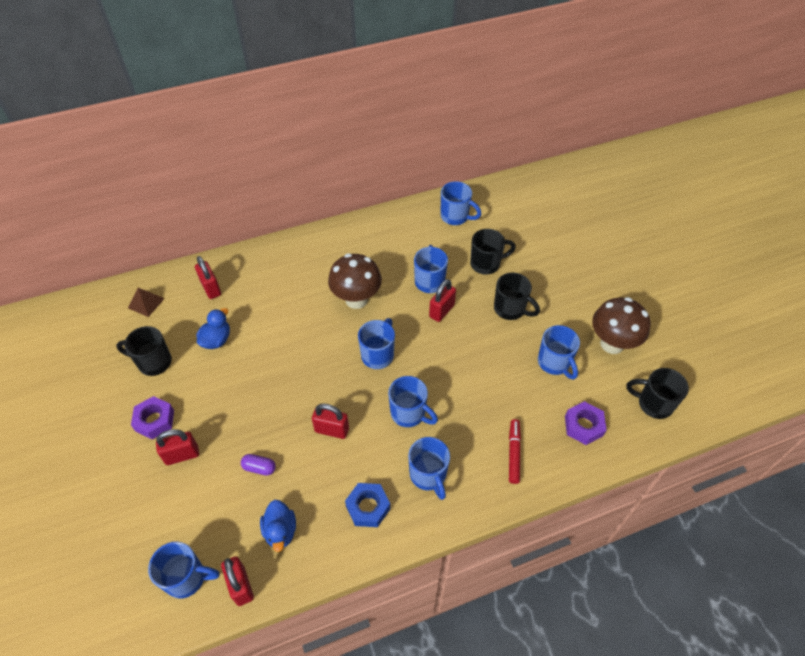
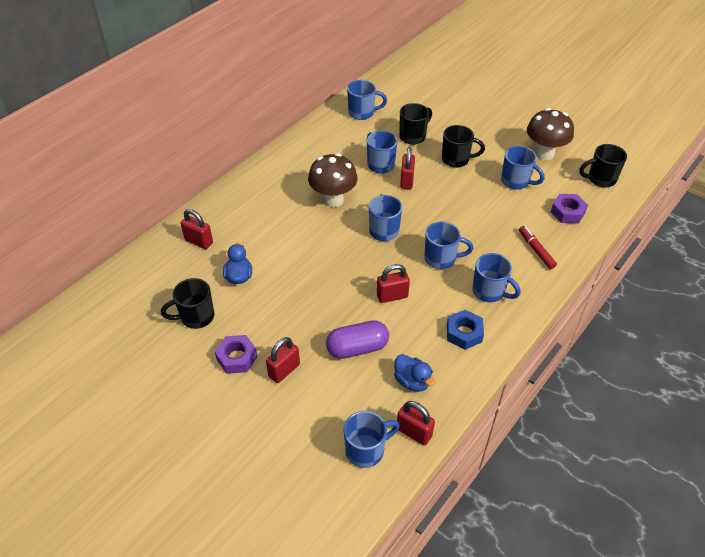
camera: 30 degrees left, 5 degrees down
brown pyramid [128,288,165,317] -> none
purple capsule [241,454,276,476] -> purple capsule [326,320,389,359], size x1.91

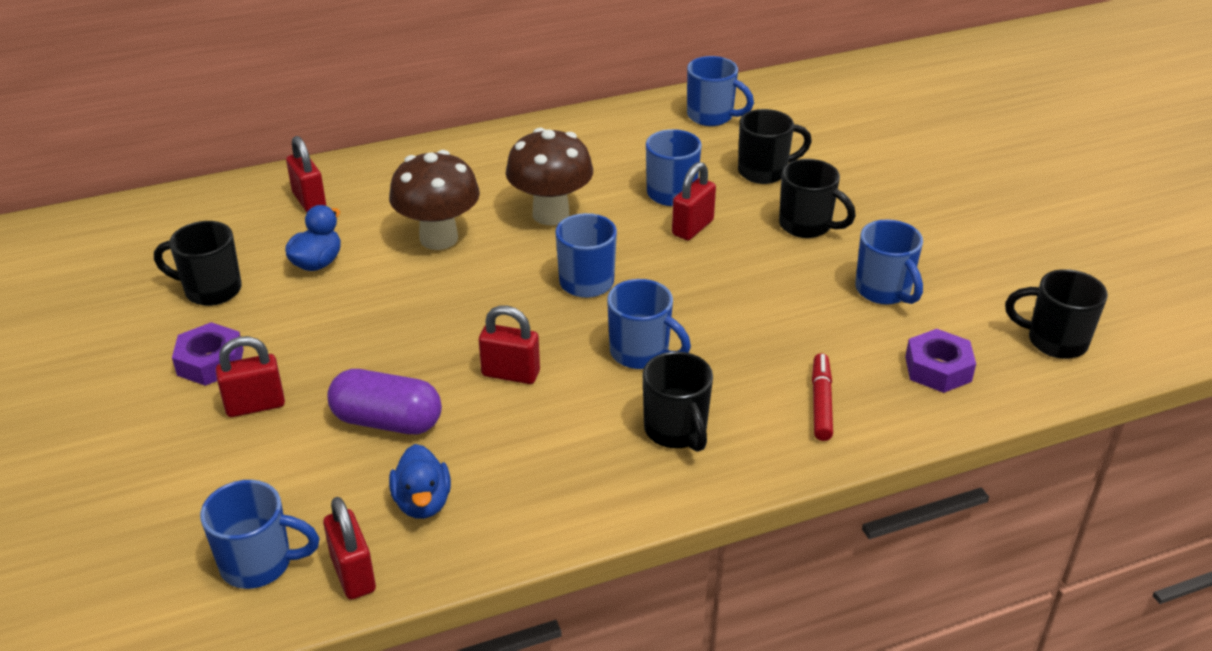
camera: 30 degrees right, 10 degrees down
blue nut [447,310,484,350] -> none
blue mug [472,253,521,302] -> black mug [642,351,713,452]
brown mushroom [527,108,574,160] -> brown mushroom moved to [389,150,480,250]

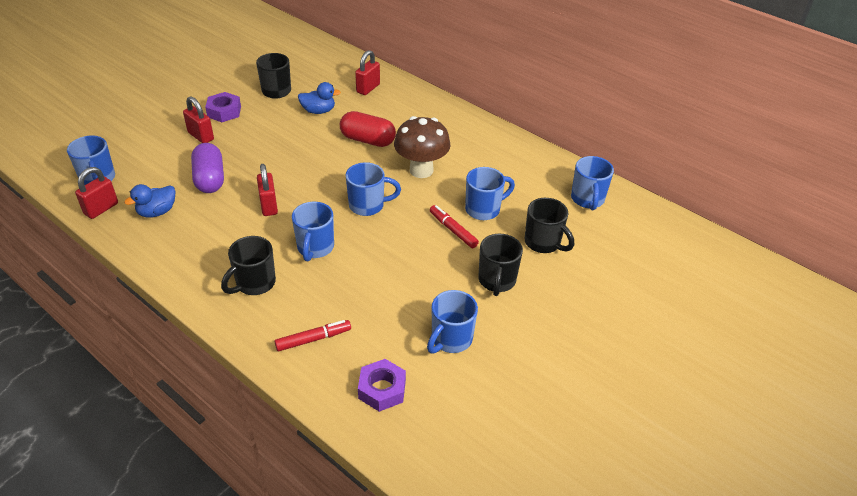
camera: 60 degrees right, 5 degrees up
brown mushroom [389,150,480,250] -> red capsule [340,111,396,147]
red padlock [672,162,716,240] -> red marker [430,205,479,248]
black mug [1005,269,1108,359] -> none

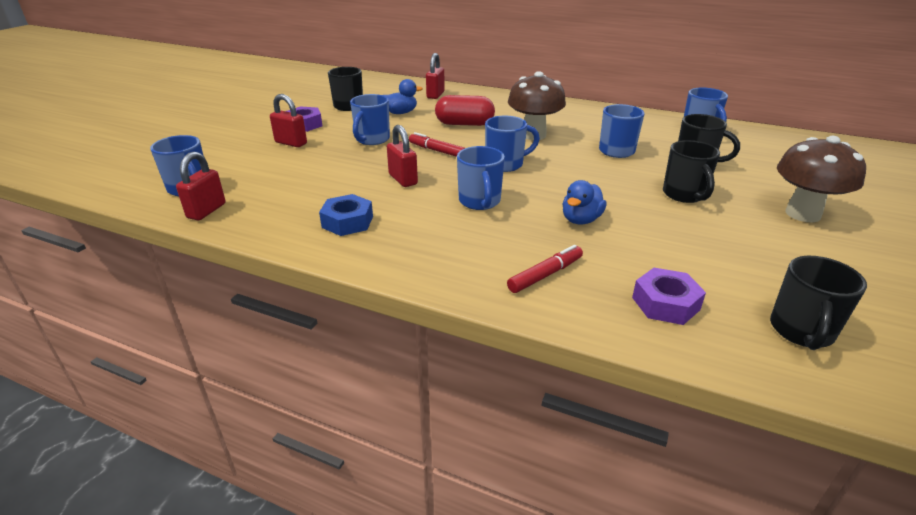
camera: 15 degrees left, 10 degrees down
blue duck [124,184,175,218] -> blue duck moved to [563,180,607,225]
purple capsule [191,143,224,193] -> none
black mug [221,236,276,295] -> black mug moved to [770,256,867,350]
blue mug [427,290,478,354] -> blue mug moved to [350,94,390,145]
red marker [430,205,479,248] -> red marker moved to [409,132,465,157]
none -> blue nut [319,194,373,236]
none -> brown mushroom [777,136,866,222]

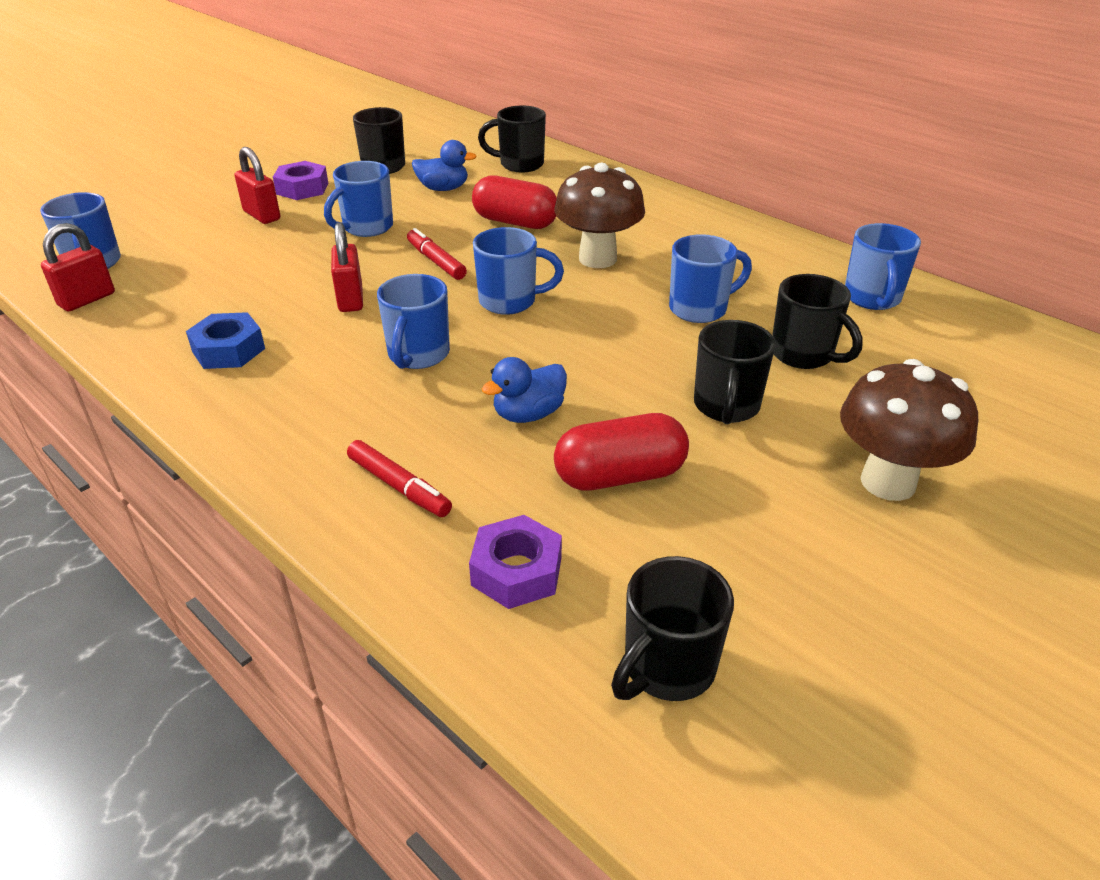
camera: 20 degrees right, 5 degrees up
red padlock [426,53,445,99] -> black mug [478,106,546,172]
red marker [507,245,583,293] -> red marker turned 60 degrees clockwise [347,440,452,517]
none -> red capsule [554,413,689,491]

